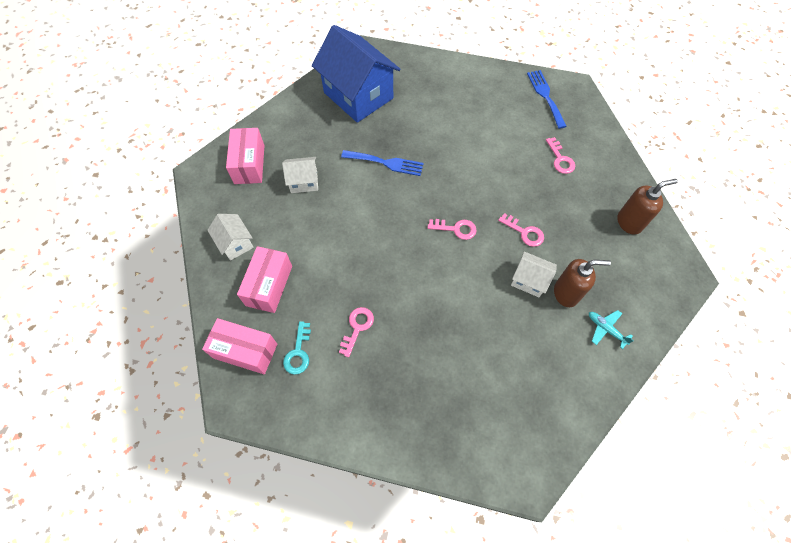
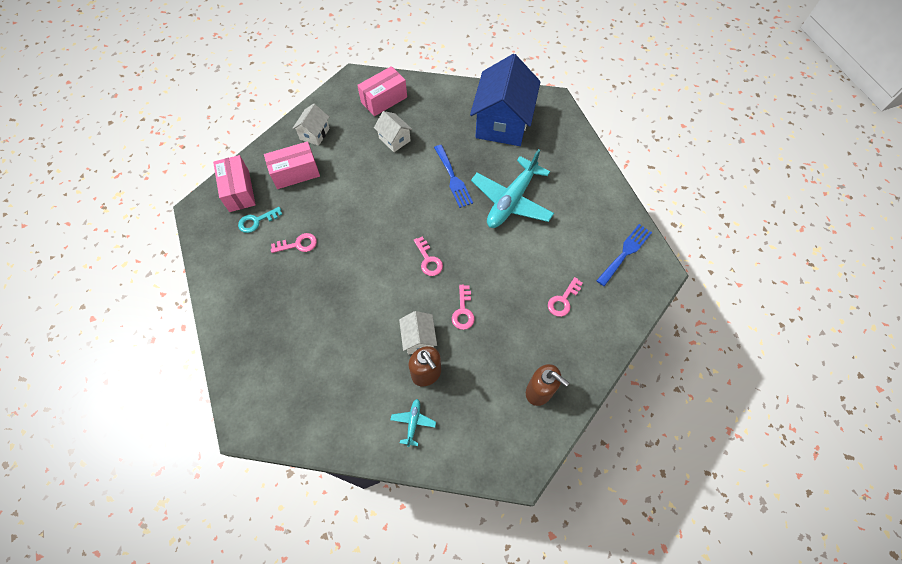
camera: 55 degrees right, 0 degrees up
none -> turquoise plane [471,149,554,228]

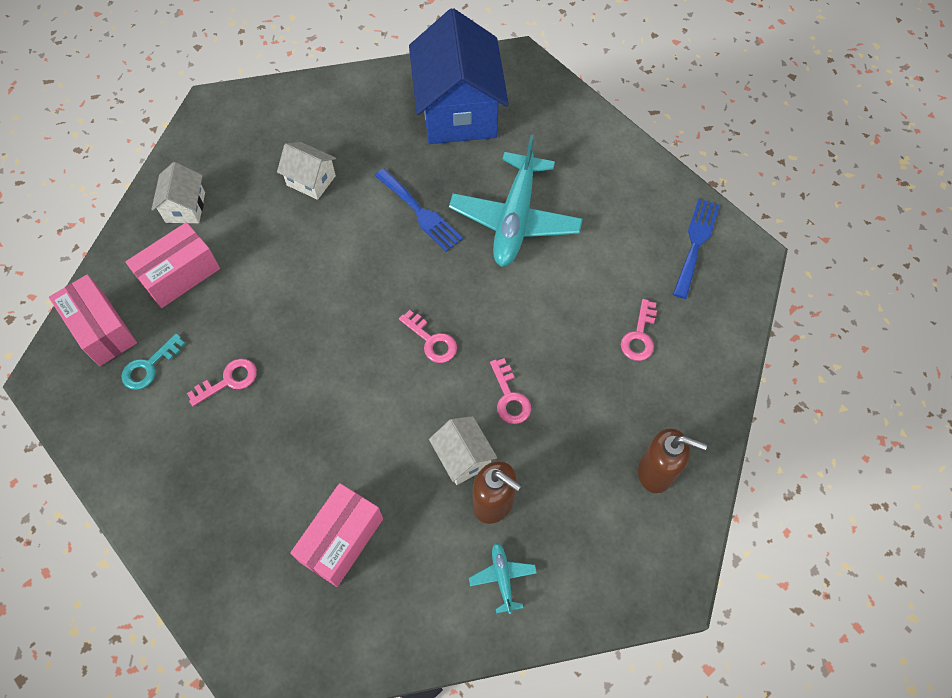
camera: 20 degrees left, 0 degrees up
pink box [357,66,407,116] -> pink box moved to [290,483,383,587]

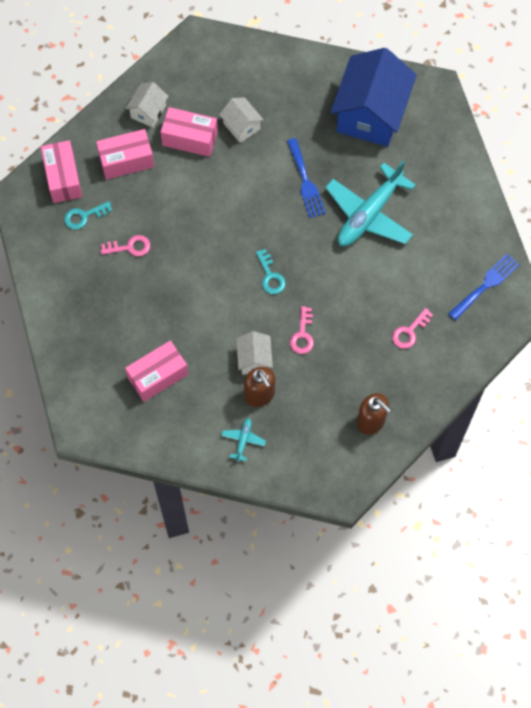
camera: 25 degrees right, 5 degrees up
pink key [399,310,457,363] -> turquoise key [256,249,286,294]
none -> pink box [161,107,218,157]

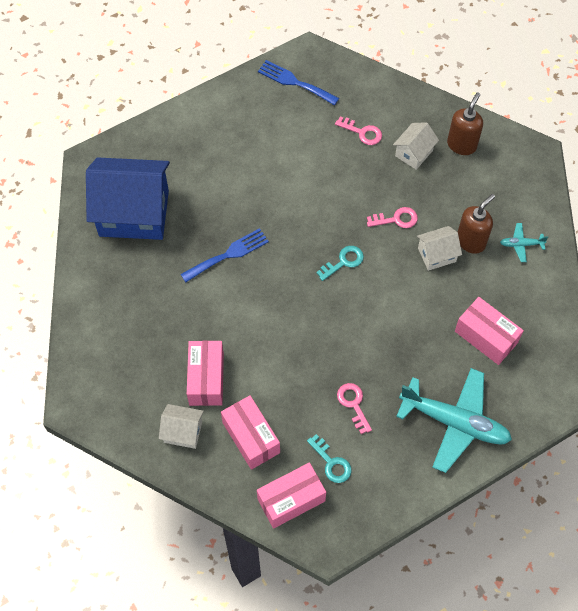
camera: 105 degrees left, 5 degrees down
white house [219,97,264,143] -> white house moved to [393,122,439,170]
turquoise plane [325,161,416,246] -> turquoise plane moved to [396,368,512,473]

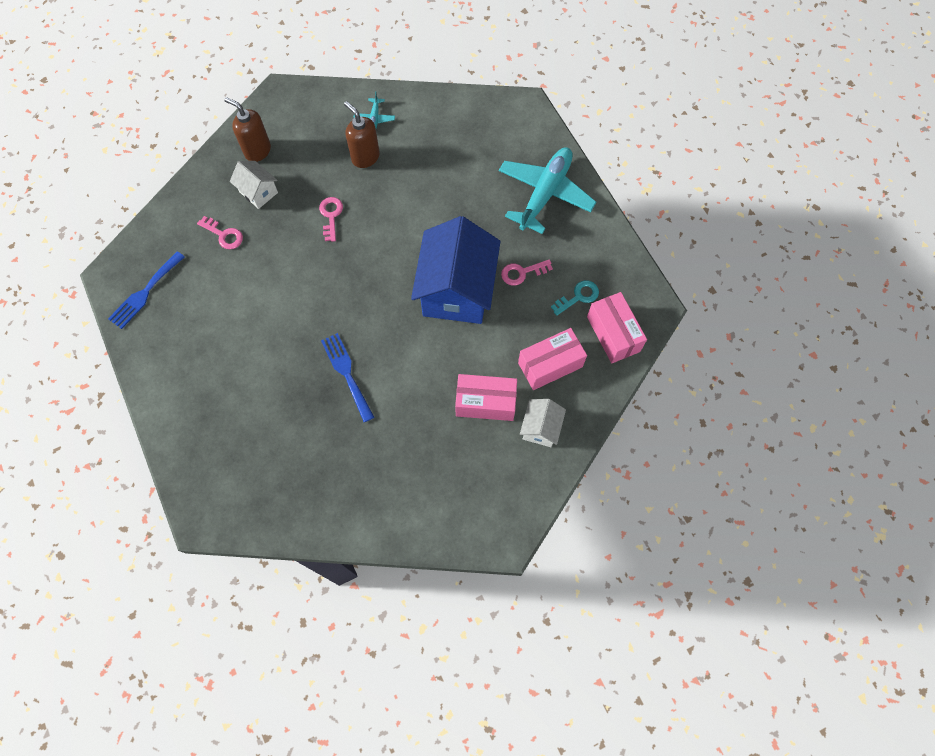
camera: 85 degrees left, 5 degrees up
blue house [86,157,170,240] -> blue house moved to [411,216,500,324]
turquoise key [316,246,364,281] -> none
pink key [335,116,382,145] -> pink key turned 90 degrees clockwise [197,216,243,249]
white house [417,226,462,271] -> none
pink box [455,297,524,365] -> none

